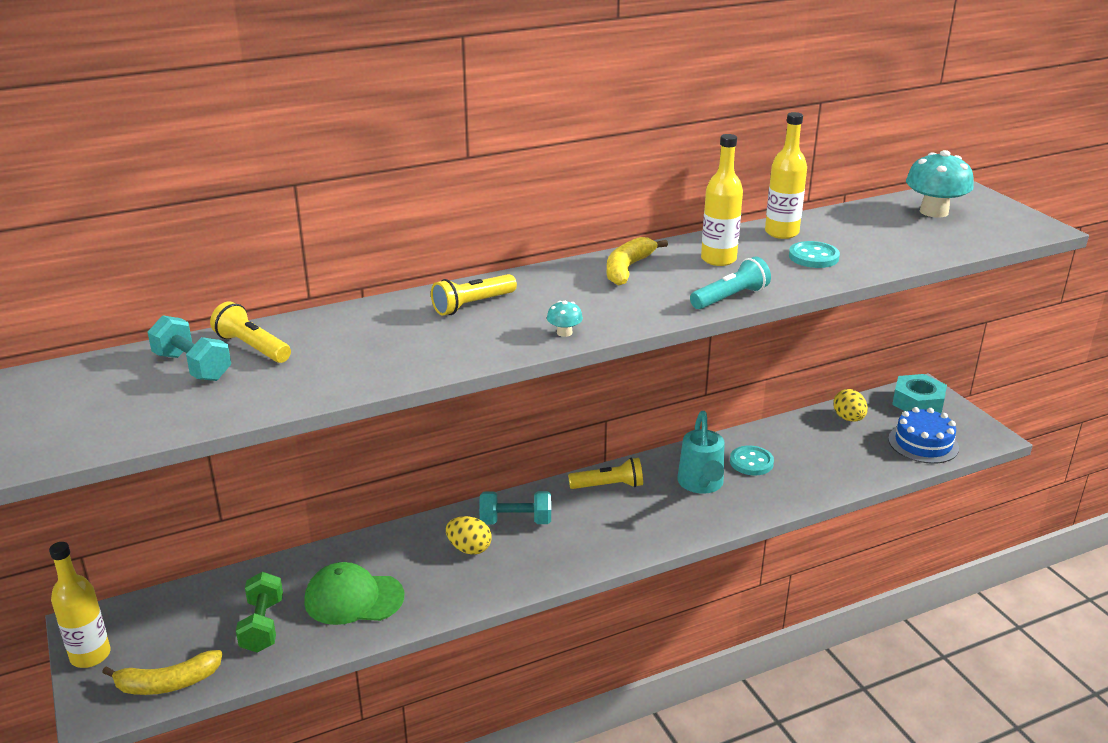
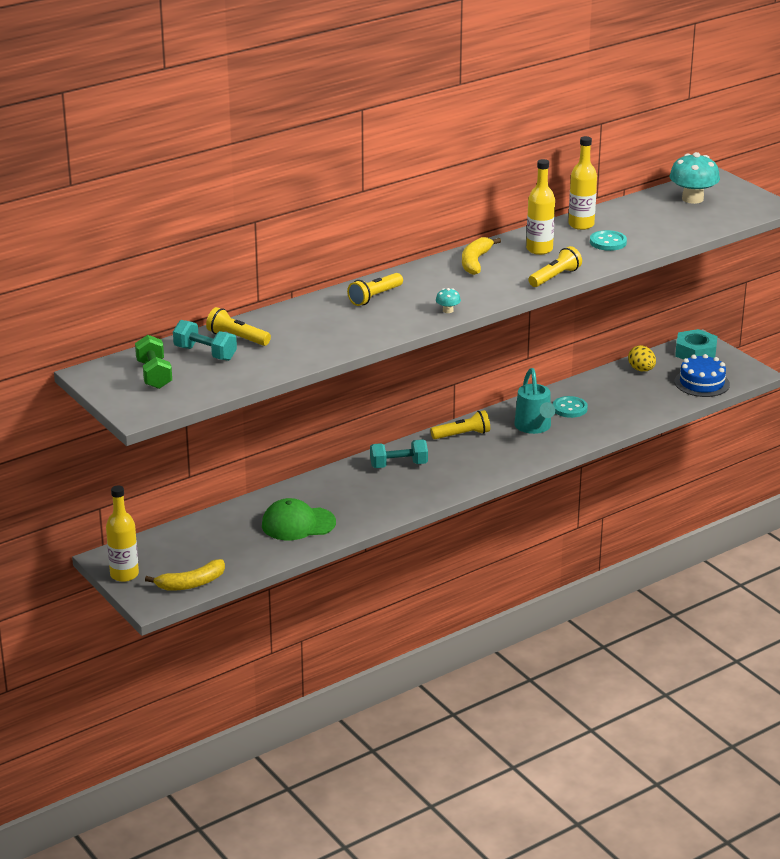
camera: 10 degrees left, 0 degrees up
green dumbbell [236,572,283,653] -> green dumbbell moved to [135,335,172,389]
yellow egg [446,516,492,555] -> none
turquoise flashlight [690,257,771,309] -> yellow flashlight [528,246,582,287]

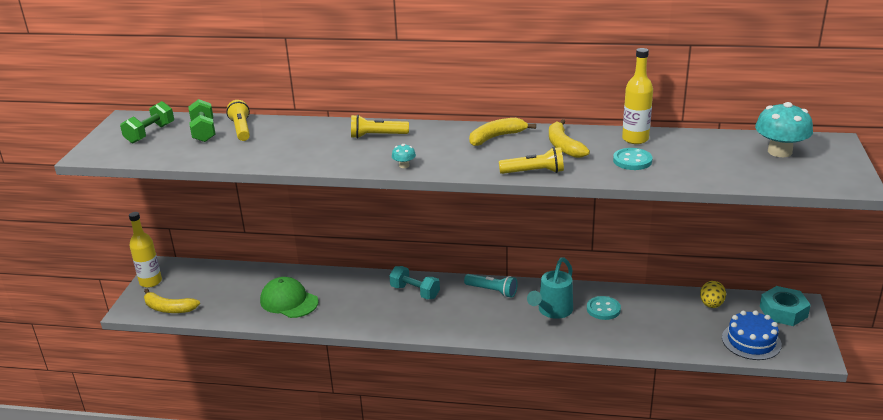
camera: 45 degrees right, 0 degrees up
turquoise dumbbell [173,320,237,361] -> green dumbbell [188,99,216,142]
yellow flashlight [430,410,490,439] -> turquoise flashlight [464,274,517,298]
yellow bottle [526,159,555,255] -> yellow banana [549,119,590,158]

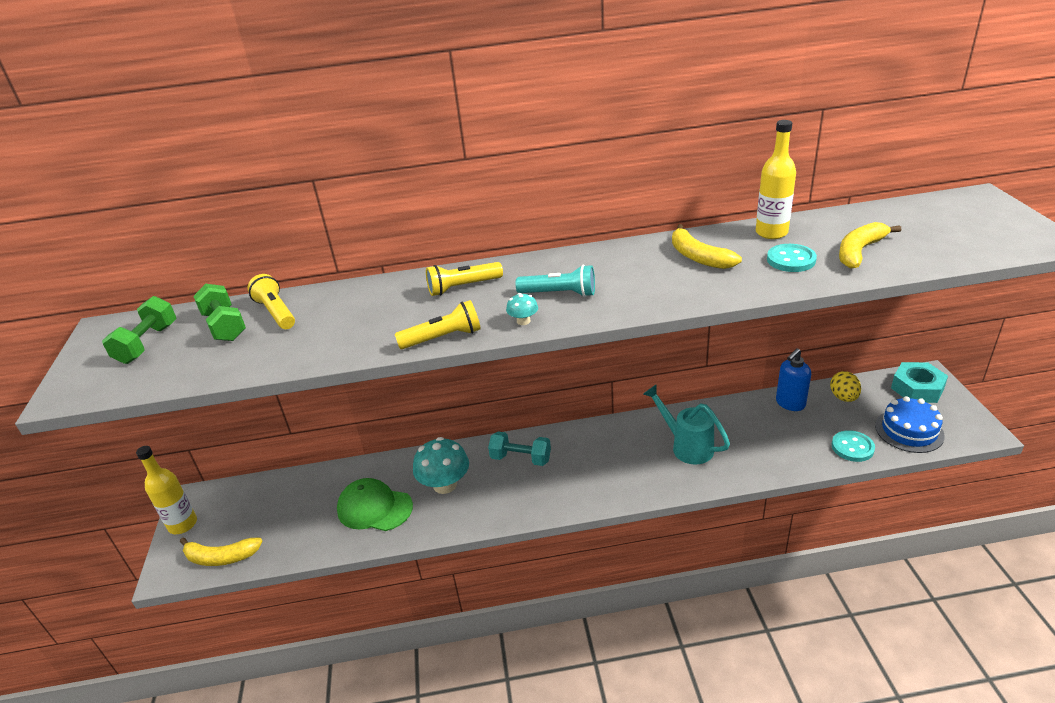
camera: 15 degrees left, 5 degrees up
turquoise flashlight [464,274,517,298] -> turquoise flashlight moved to [515,265,595,297]
yellow banana [469,118,536,146] -> yellow banana moved to [839,222,901,269]
yellow flashlight [499,147,564,174] -> yellow flashlight moved to [395,300,481,349]
turquoise watering can [527,257,573,319] -> turquoise watering can turned 120 degrees clockwise [643,384,730,464]
turquoise button [587,296,621,320] -> turquoise button moved to [832,430,875,462]
turquoise mushroom [755,102,813,157] -> turquoise mushroom moved to [413,437,469,494]
none -> blue soap dispenser [776,348,811,411]

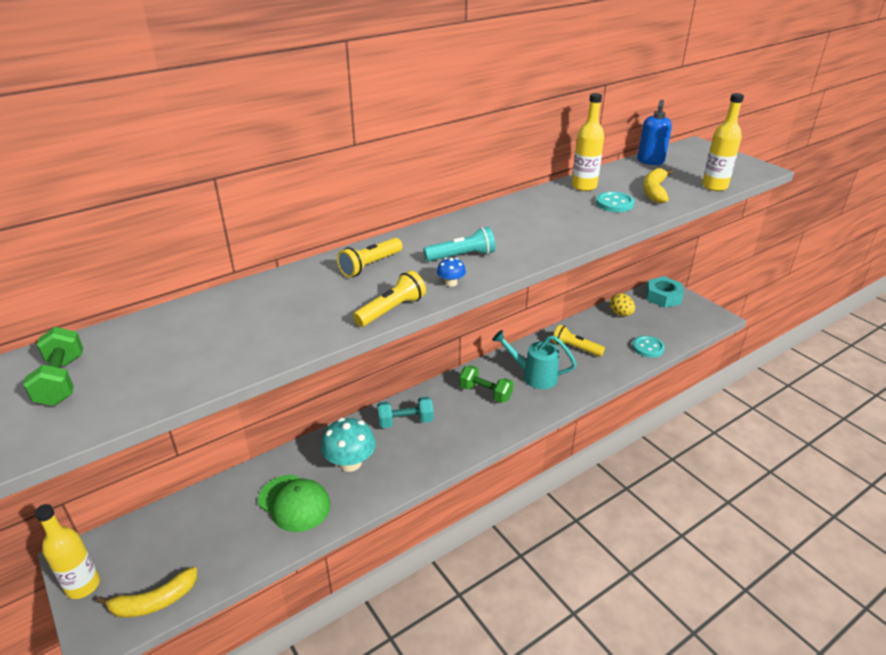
camera: 30 degrees left, 0 degrees up
green dumbbell [193,284,246,341] -> green dumbbell moved to [459,365,513,403]
yellow flashlight [247,274,295,329] -> yellow flashlight moved to [552,324,605,357]
green cap [337,478,413,531] -> green cap turned 135 degrees counterclockwise [258,475,331,532]
turquoise mushroom [506,293,538,325] -> blue mushroom [437,258,466,287]
yellow banana [672,224,742,269] -> none
blue soap dispenser [776,348,811,411] -> blue soap dispenser moved to [637,100,672,165]
blue cake [875,396,945,453] -> none
none -> yellow bottle [702,93,744,191]

